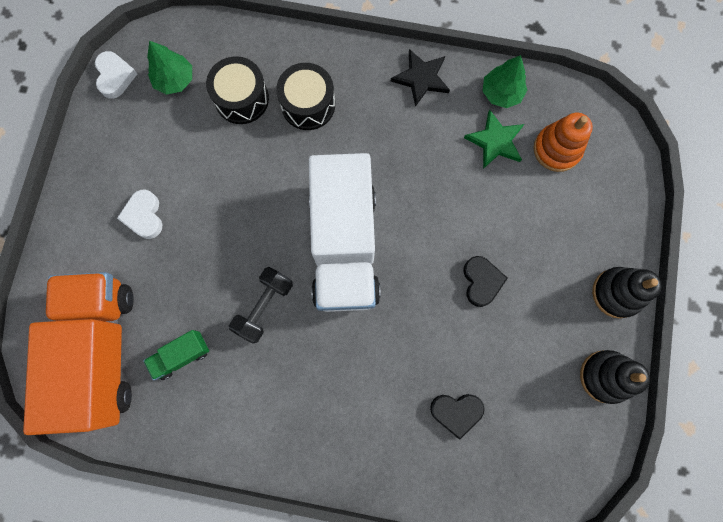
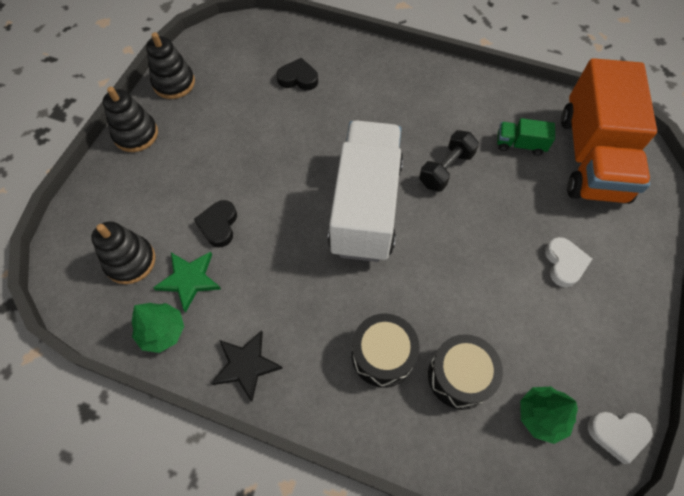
camera: 170 degrees left, 15 degrees down
white heart [95,51,137,99] -> white heart turned 90 degrees counterclockwise [588,412,653,464]
green truck [143,330,209,380] -> green truck turned 150 degrees counterclockwise [497,118,555,156]
black heart [463,256,508,307] -> black heart moved to [194,200,237,247]
orange stacking toy [533,113,593,172] -> black stacking toy [91,221,155,284]

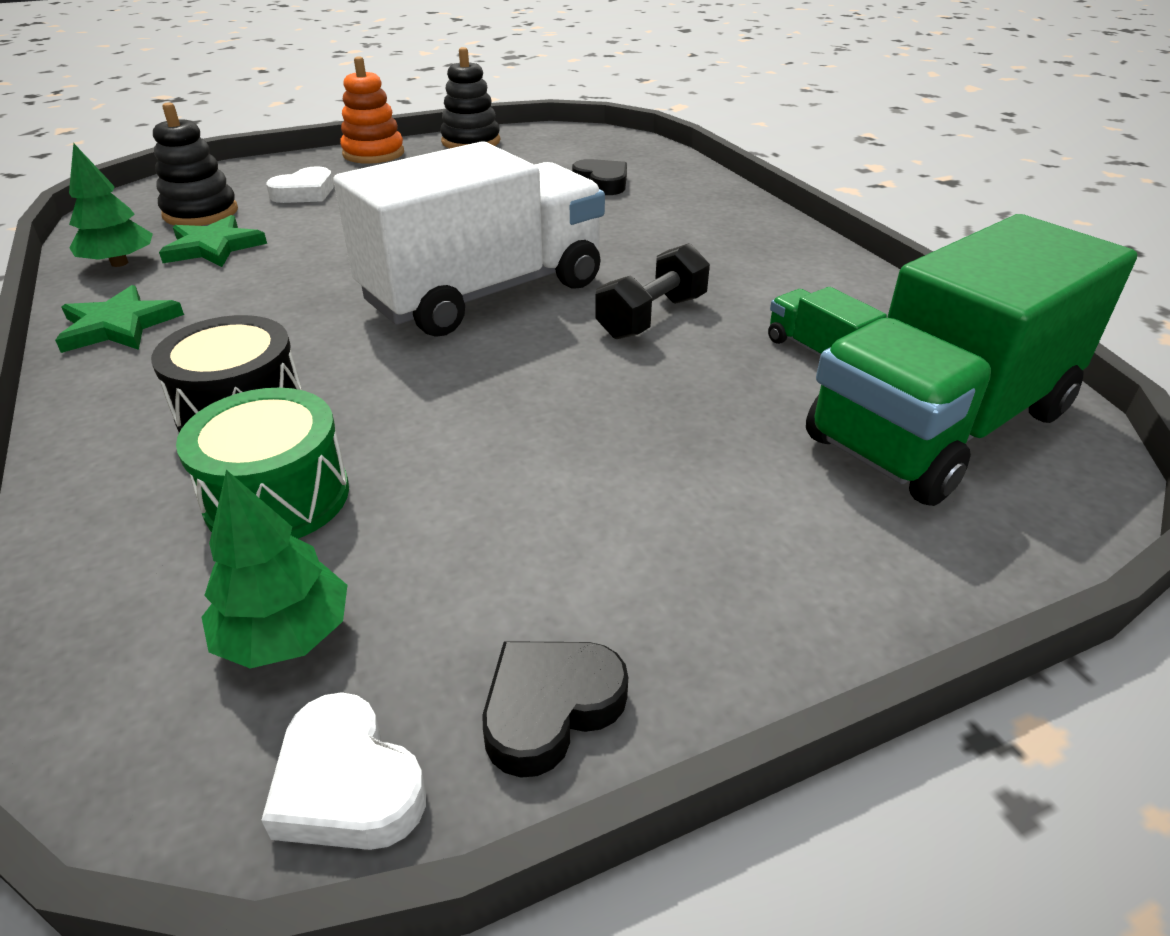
camera: 45 degrees right, 25 degrees down
black stacking toy [103,87,158,152] -> orange stacking toy [340,56,404,164]
black heart [194,200,237,247] -> black heart moved to [483,641,628,778]
black star [211,330,283,402] -> green star [55,285,184,353]
black dumbbell [419,130,479,192] -> black dumbbell turned 45 degrees counterclockwise [595,243,710,339]
black drum [428,334,503,410] -> green drum [176,388,349,539]
white heart [545,237,592,287] -> white heart moved to [266,166,334,203]
orange truck [561,58,657,204] -> green truck [806,214,1138,506]

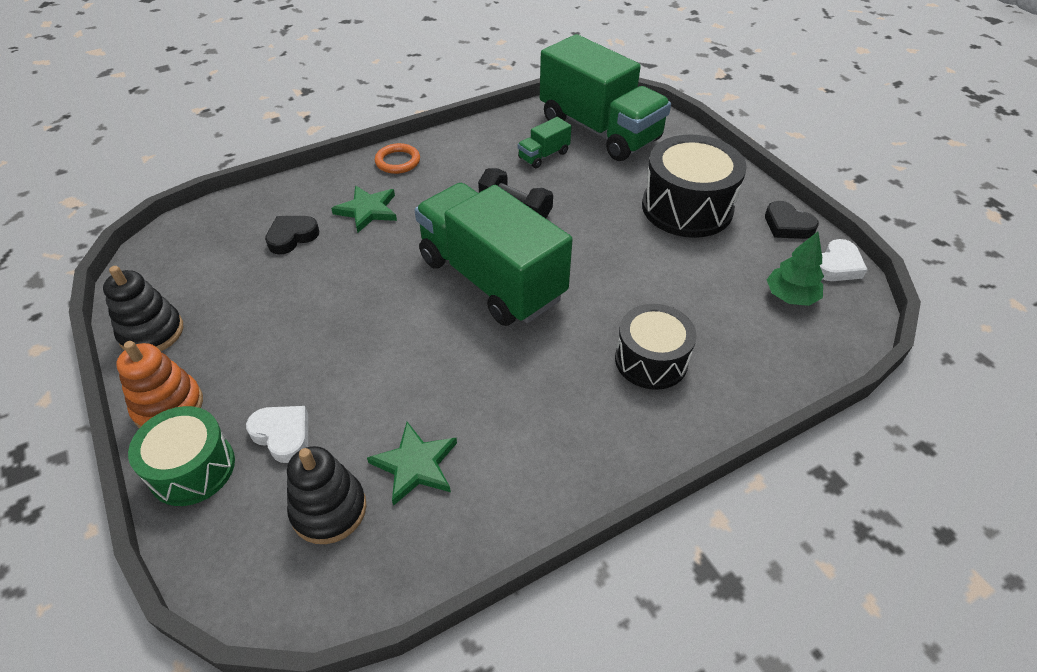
camera: 95 degrees left, 10 degrees up
green star [55,285,184,353] -> green star moved to [331,186,397,233]
green tree [69,143,153,267] -> none
green drum [176,388,349,539] -> green drum moved to [128,406,235,506]
white truck [333,141,605,337] -> green truck [415,183,573,326]
none -> orange ring [375,143,420,174]
none -> black drum [642,135,747,238]

